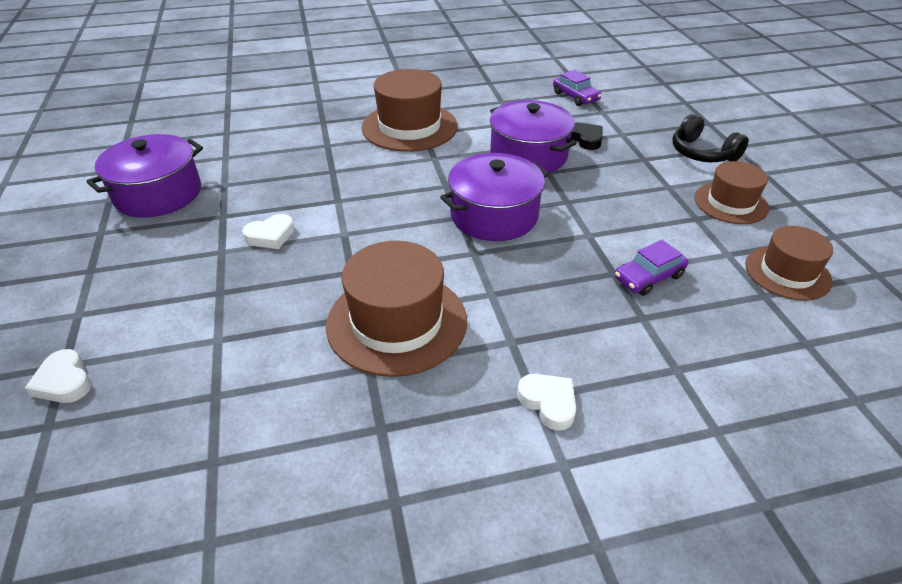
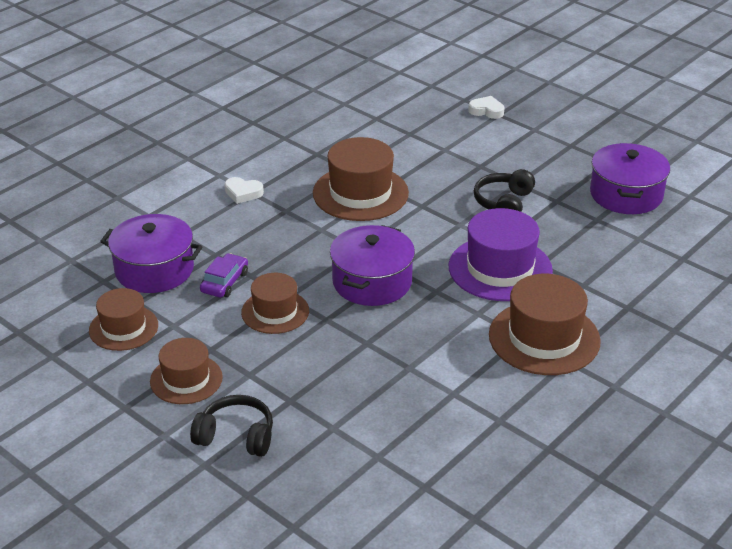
camera: 145 degrees right, 5 degrees down
white heart [242,214,294,249] -> black headphones [474,169,535,212]
purple pot [490,100,577,173] -> purple pot moved to [100,214,203,293]
purple car [553,70,601,106] -> none
black heart [571,122,603,150] -> none
none -> brown hat [241,273,309,334]
none -> purple hat [449,208,553,301]

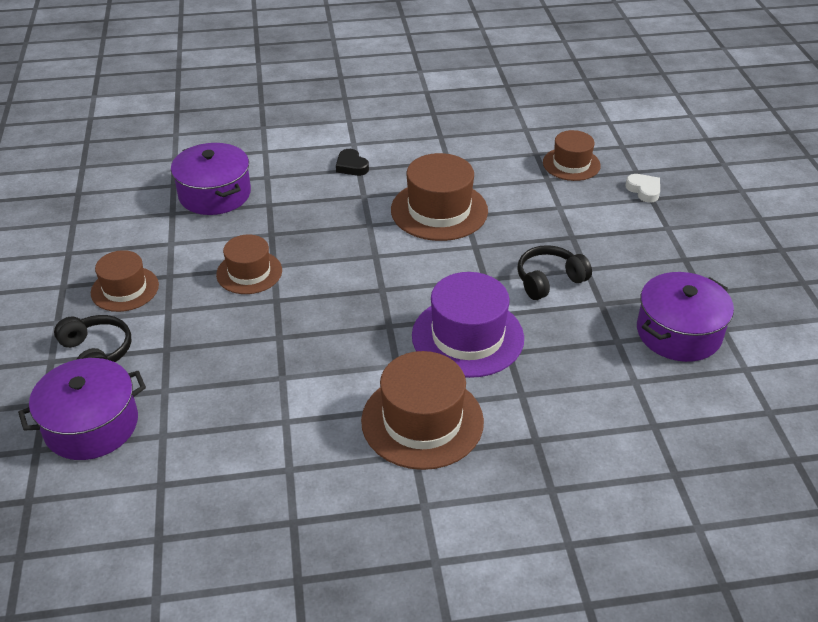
camera: 40 degrees right, 5 degrees up
brown hat [89,288,158,351] -> brown hat moved to [543,130,601,181]
purple car [200,253,248,297] -> none
white heart [224,177,264,204] -> black heart [336,149,369,176]
purple pot [330,225,415,306] -> purple pot moved to [18,358,146,460]

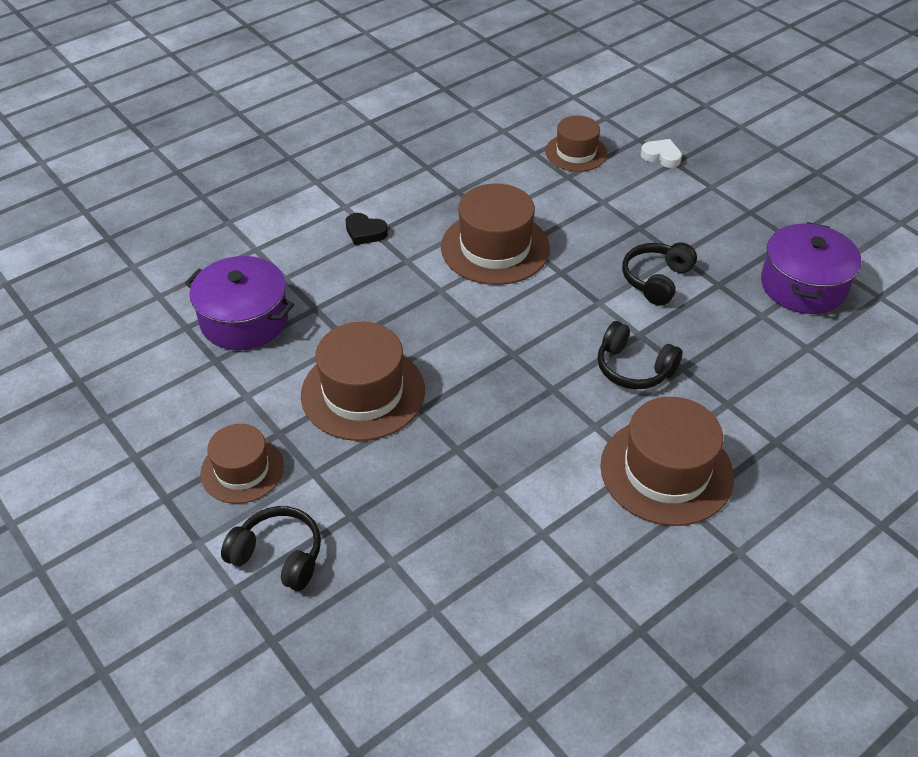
camera: 30 degrees left, 5 degrees up
purple pot [18,358,146,460] -> none
brown hat [216,234,282,294] -> brown hat [301,322,425,441], size x1.60
purple hat [412,272,524,378] -> black headphones [598,321,683,389]

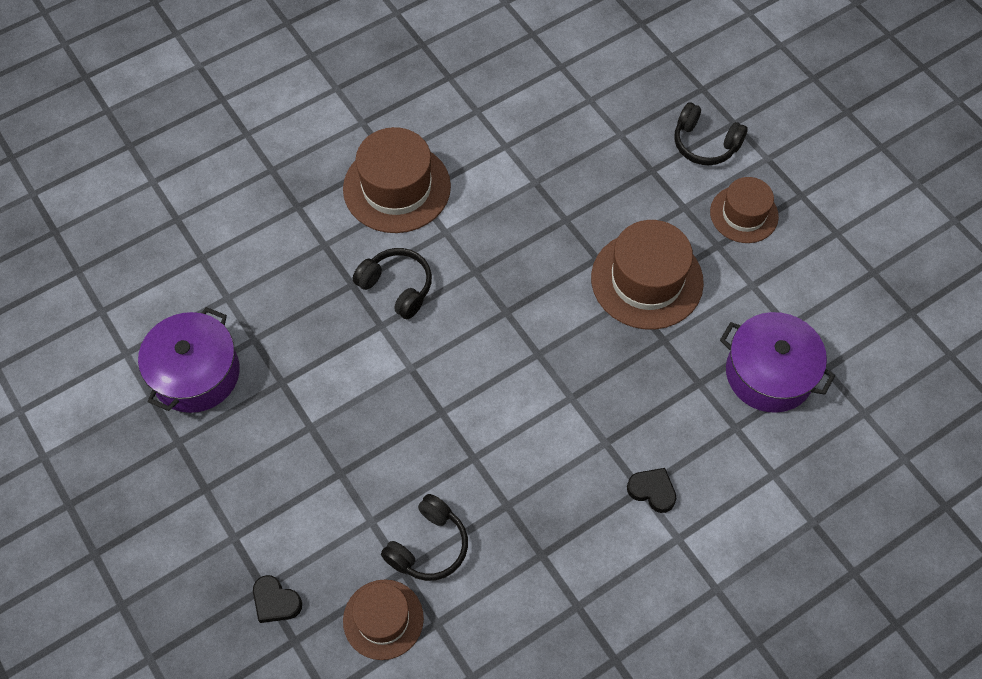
camera: 175 degrees left, 15 degrees up
brown hat [441,183,550,285] -> none
black headphones [622,242,697,306] -> black headphones moved to [381,494,468,581]
white heart [641,139,682,168] -> black heart [253,575,302,623]

